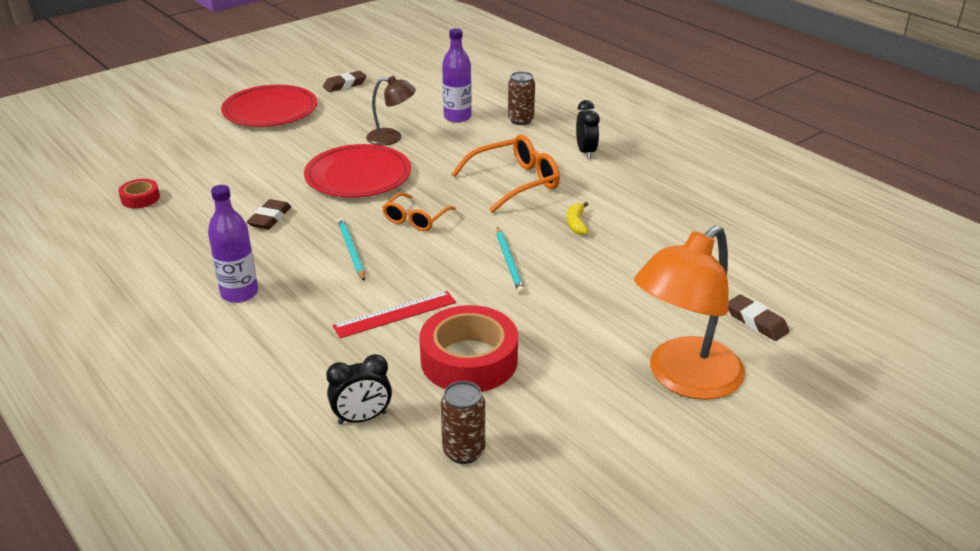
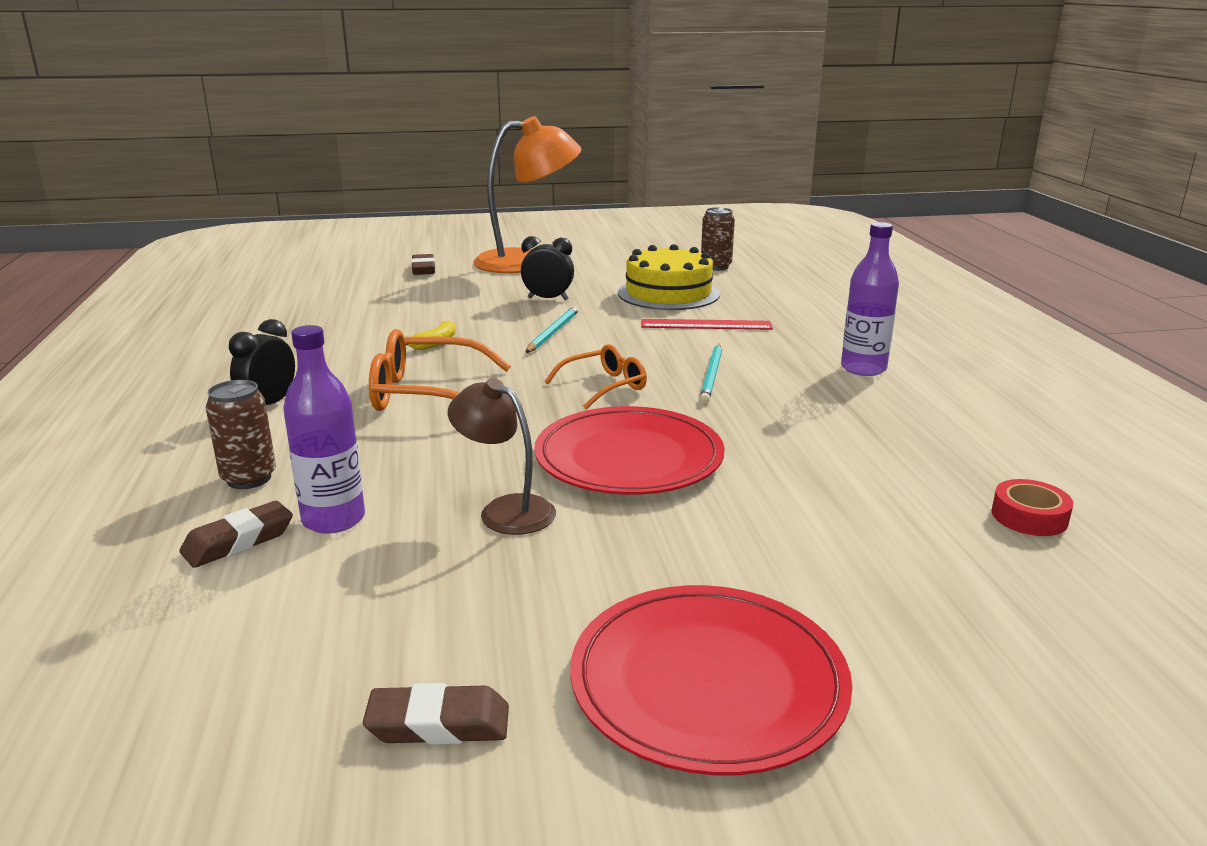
camera: 150 degrees left, 10 degrees down
brown eraser [247,199,291,229] -> brown eraser moved to [179,501,293,568]
black clock [326,354,392,425] -> black clock moved to [521,236,574,300]
red tape [419,305,518,392] -> yellow cake [618,244,720,310]

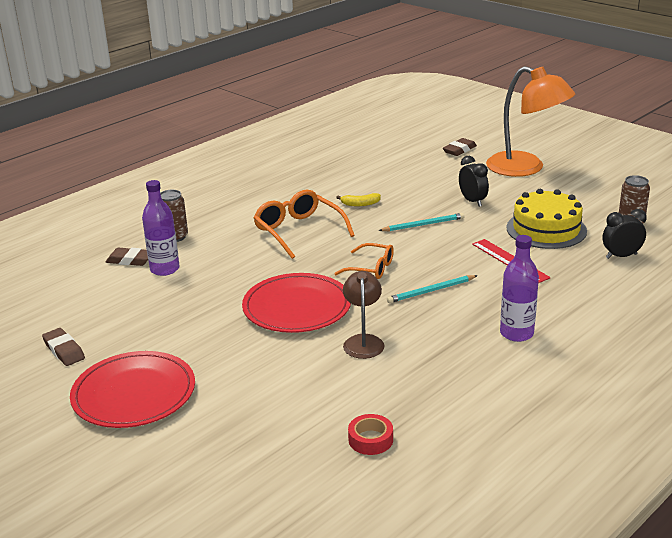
camera: 55 degrees right, 5 degrees up
black clock [229,319,295,405] -> black clock moved to [603,209,647,259]
brown lamp [448,378,556,535] -> brown lamp moved to [343,271,385,359]

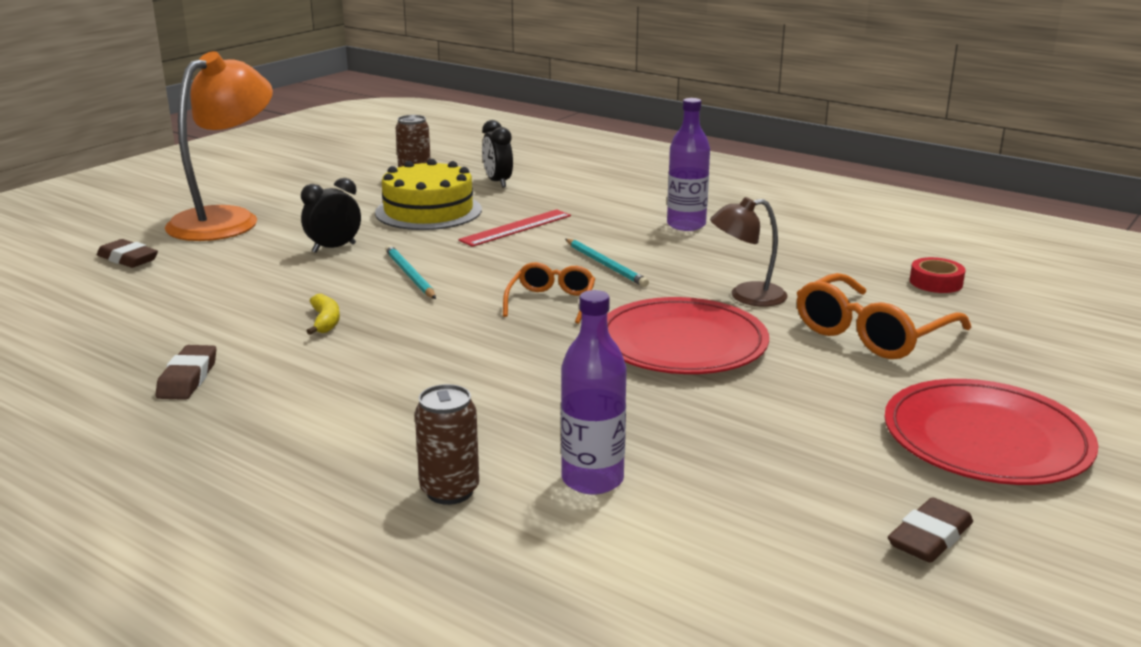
camera: 100 degrees left, 5 degrees down
brown eraser [106,248,148,266] -> brown eraser moved to [155,345,216,400]
orange glasses [253,190,355,259] -> orange glasses moved to [797,273,972,359]

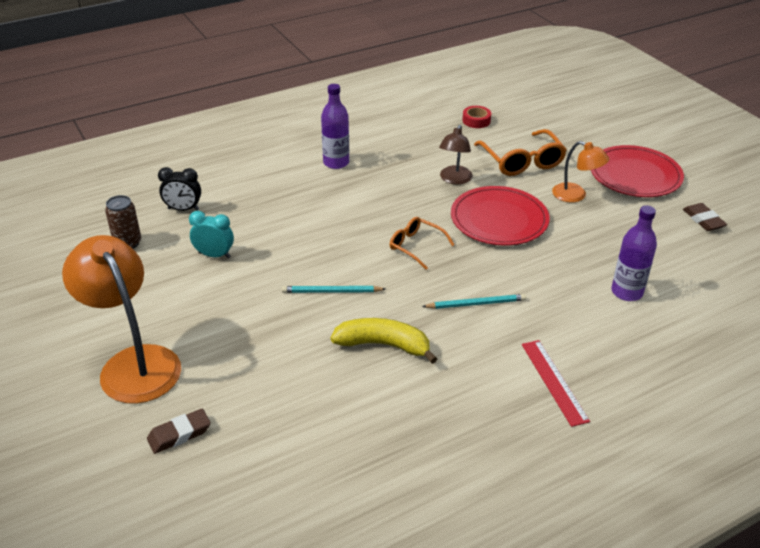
camera: 65 degrees left, 15 degrees up
brown eraser [155,345,216,400] -> none
black clock [301,178,361,253] -> none
yellow banana [306,294,340,335] -> yellow banana [331,318,437,364], size x1.89
yellow cake [375,159,482,230] -> turquoise clock [189,211,234,258]
brown can [415,384,479,505] -> none
red ruler [458,209,571,247] -> red ruler moved to [522,340,590,427]
turquoise pencil [565,239,649,287] -> turquoise pencil moved to [422,294,526,309]
none -> orange lamp [552,141,609,203]

